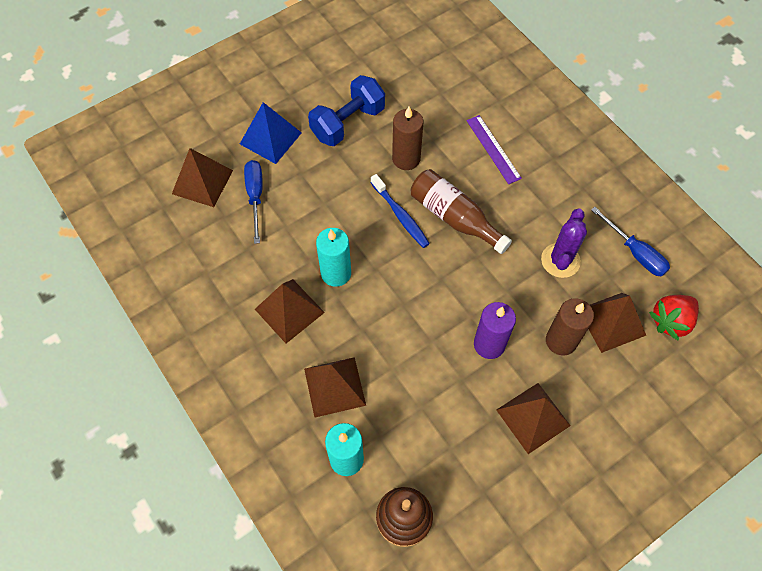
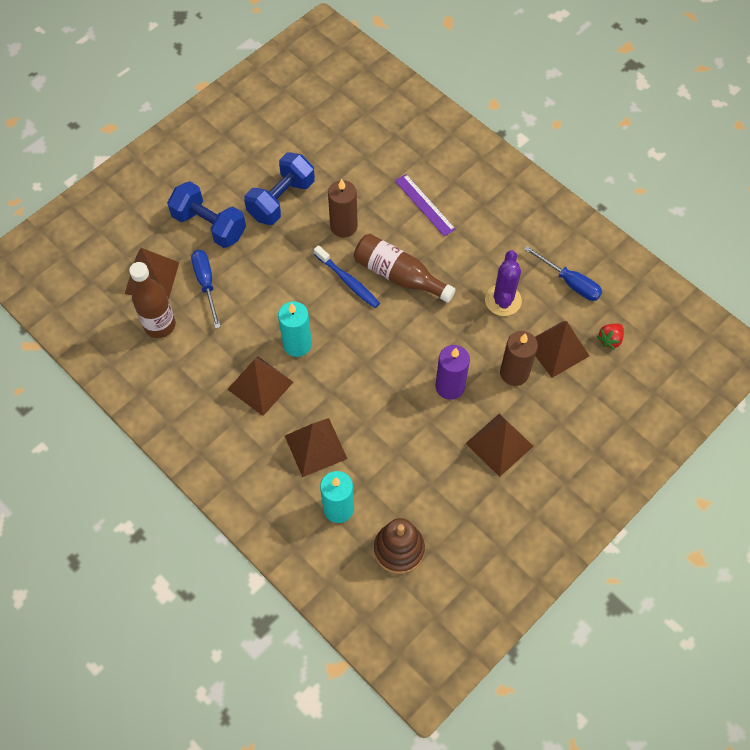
camera: 10 degrees left, 0 degrees up
blue pyramid [240,102,302,164] -> blue dumbbell [167,181,246,248]
red strawberry [649,295,699,341] -> red strawberry [597,324,624,350], size x0.64
none -> brown bottle [129,262,176,338]

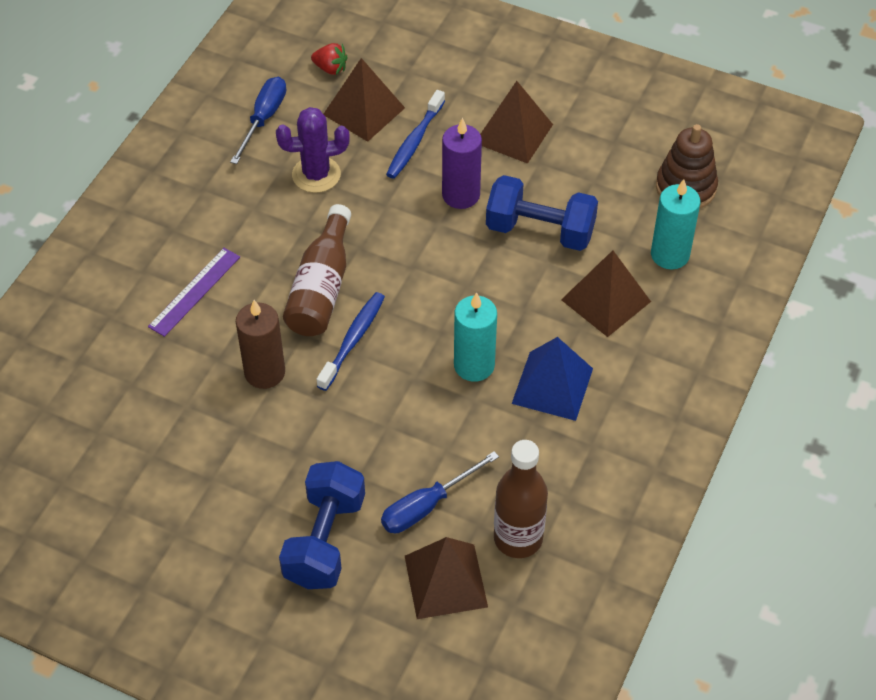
camera: 110 degrees left, 10 degrees down
brown pyramid [227,357,293,416] -> blue pyramid [512,337,593,421]
blue dumbbell [244,153,315,225] -> blue dumbbell moved to [486,175,598,251]
brown candle [500,331,538,386] -> blue toothbrush [386,90,445,179]

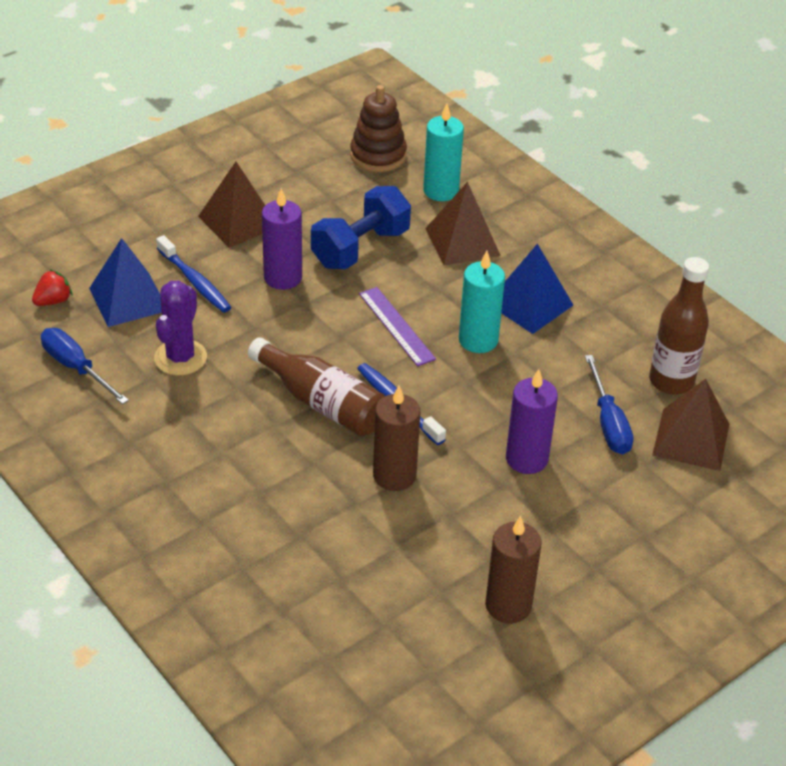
camera: 65 degrees left, 10 degrees down
purple ruler [148,248,240,337] -> purple ruler moved to [359,287,436,366]
blue dumbbell [279,461,365,589] -> none
brown pyramid [324,58,405,142] -> blue pyramid [89,238,162,327]
none -> brown candle [485,516,542,623]
none -> purple candle [506,369,558,474]

